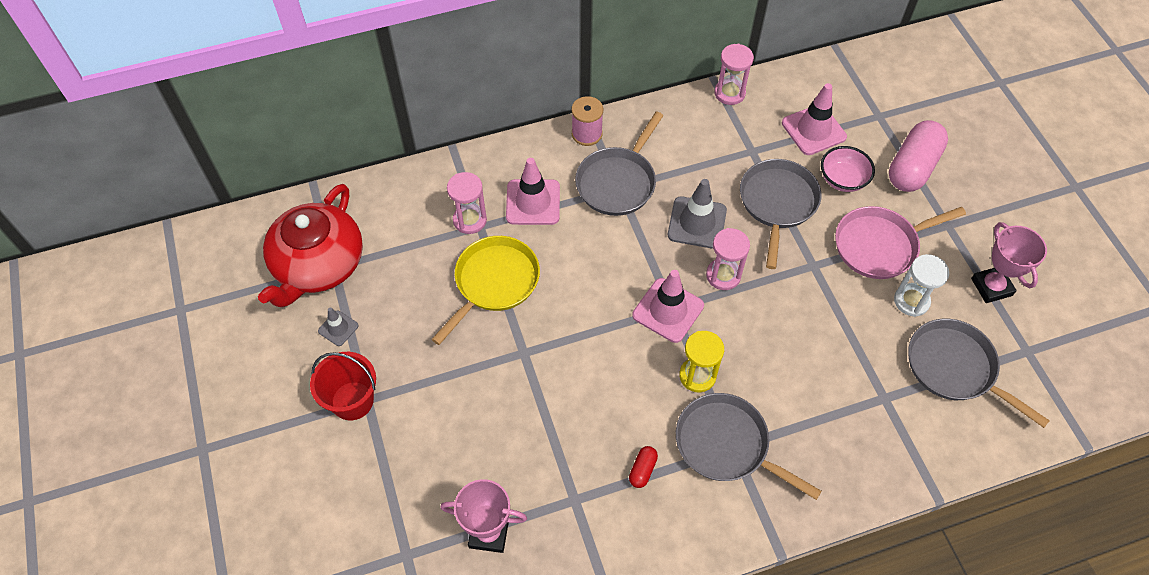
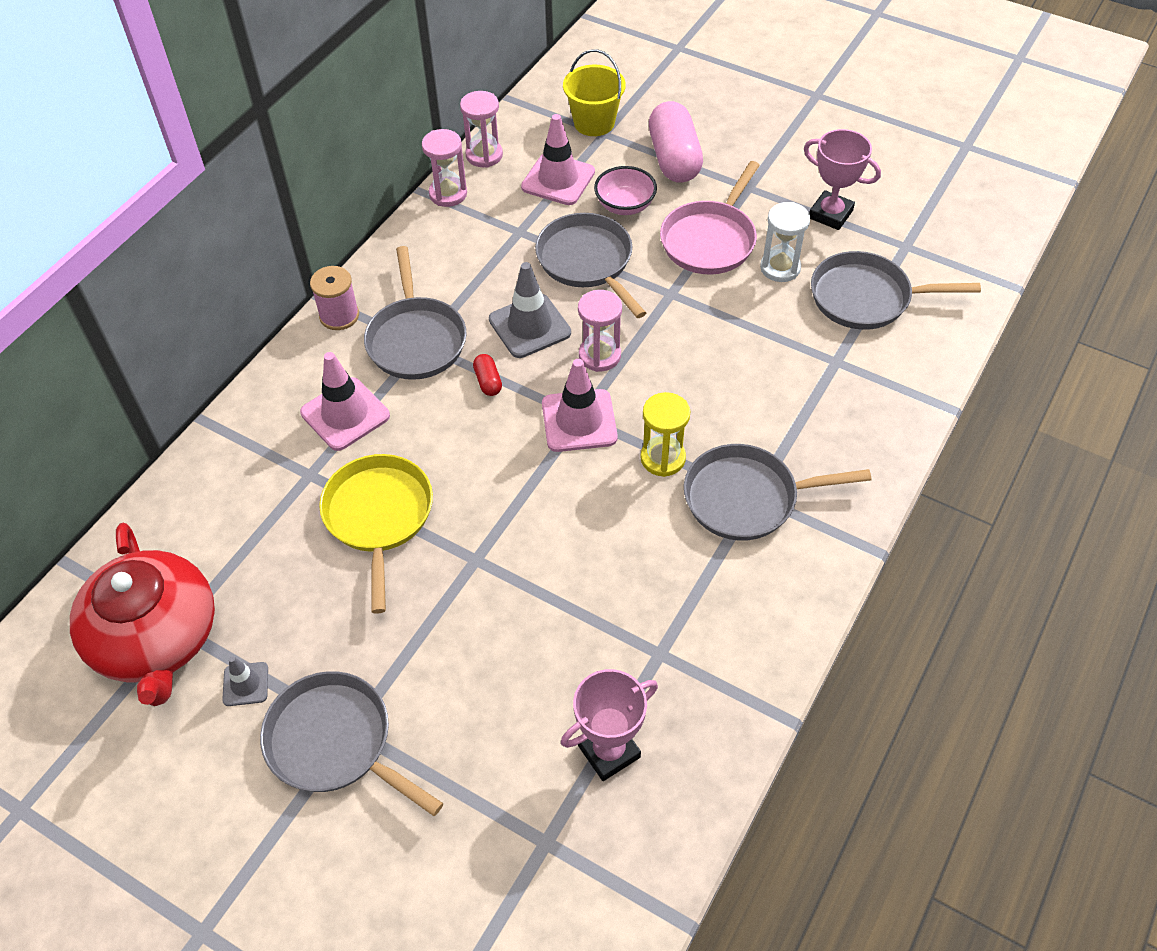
camera: 40 degrees left, 5 degrees down
red bucket [310,352,376,420] -> grey pan [260,671,443,816]
pink hourglass [447,172,487,234] -> pink hourglass moved to [460,91,503,168]
red capsule [629,446,658,488] -> red capsule moved to [473,354,502,396]
none -> yellow bucket [563,49,626,136]

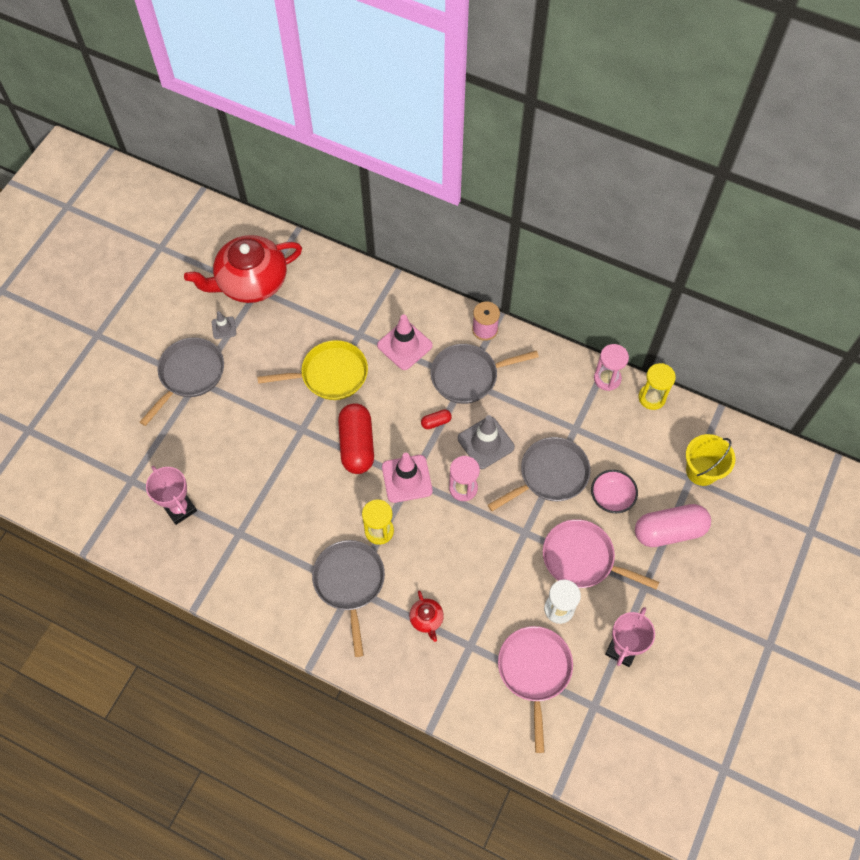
camera: 85 degrees right, 10 degrees up
pink hourglass [460,91,503,168] -> yellow hourglass [638,363,676,410]
pink traffic cone [521,114,595,205] -> none
grey pan [811,251,981,330] -> pink pan [498,626,573,753]
none -> red capsule [338,403,374,474]
none -> red teapot [409,591,444,642]

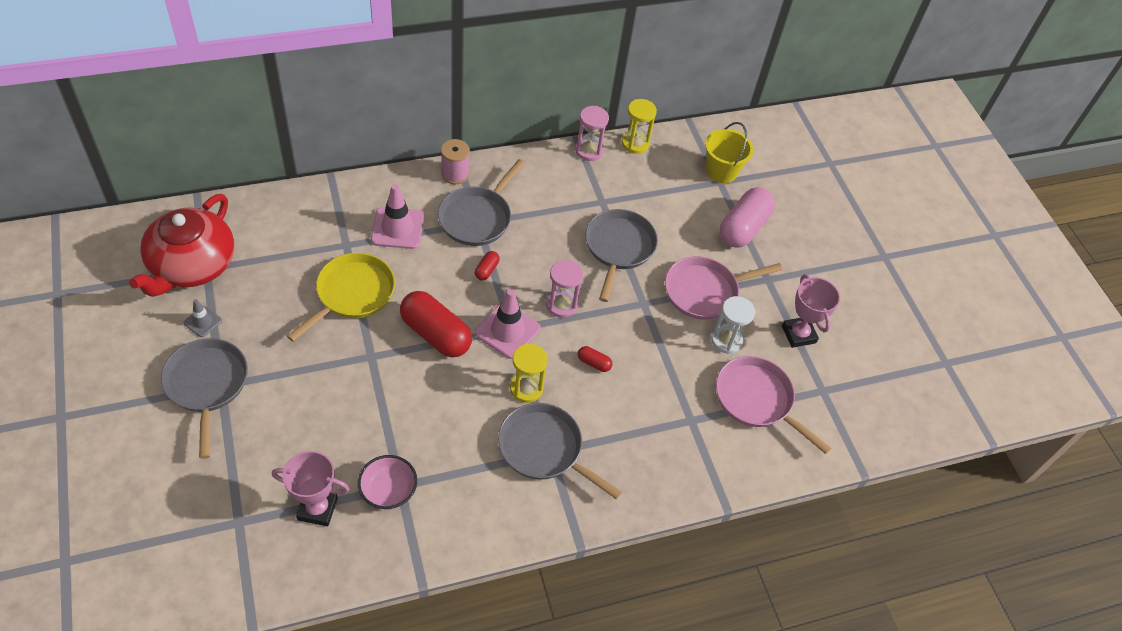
camera: 50 degrees left, 10 degrees down
red teapot [409,591,444,642] -> none
grey traffic cone [458,415,515,469] -> none
pink bowl [591,470,638,513] -> pink bowl moved to [358,455,417,510]
none -> red capsule [578,346,612,372]

